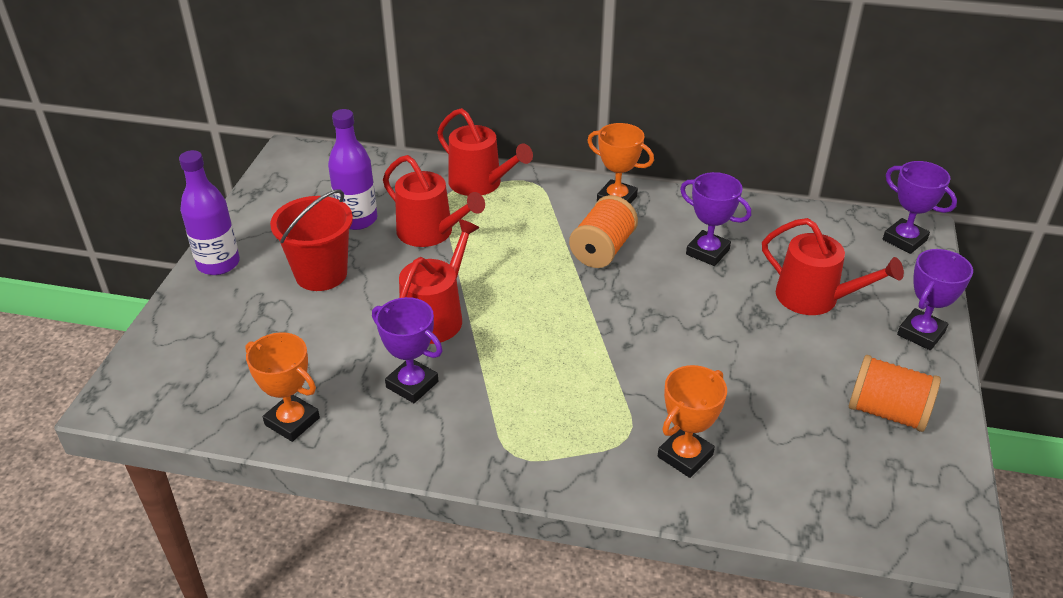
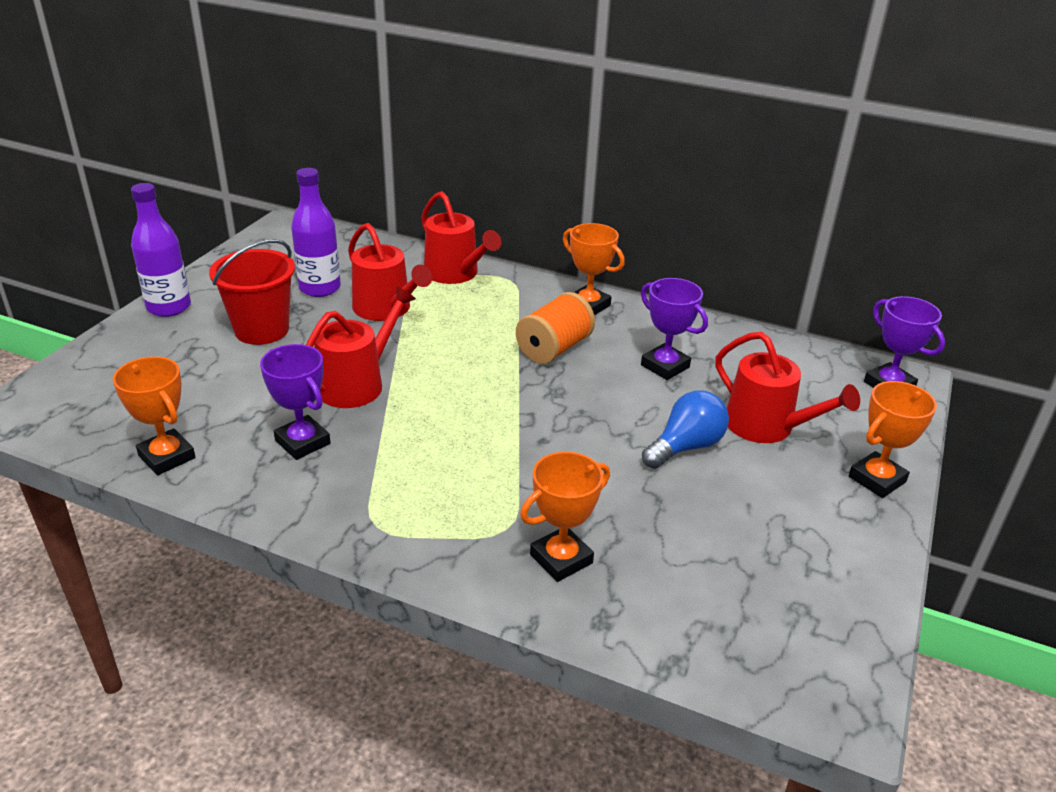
camera: 10 degrees right, 5 degrees down
orange spool [849,355,941,432] -> none
purple trophy [897,249,973,350] -> orange trophy [849,381,937,498]
none -> blue light bulb [642,390,729,469]

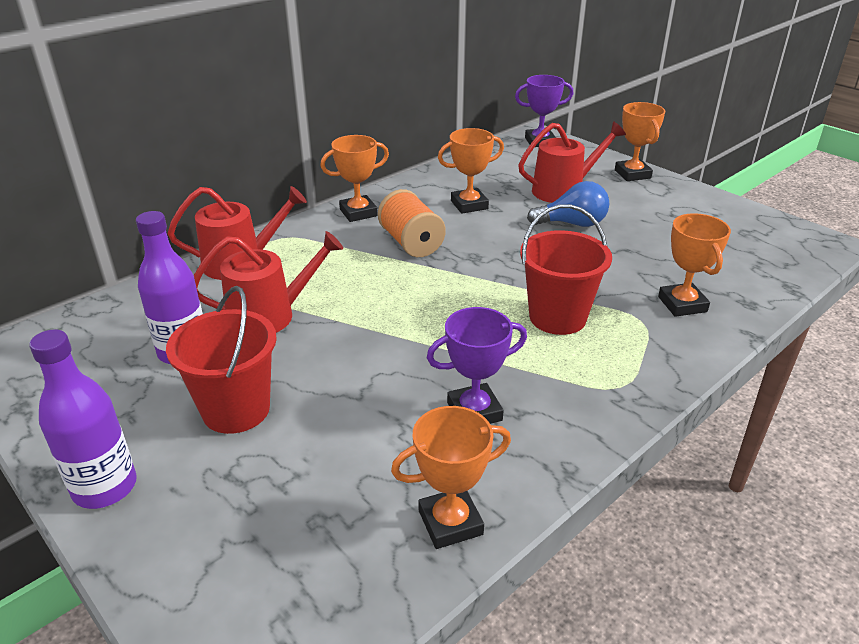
camera: 65 degrees left, 0 degrees up
red watering can [306,286,416,408] -> none
purple trophy [641,278,708,380] -> orange trophy [438,128,504,214]
blue light bulb [642,390,729,469] -> blue light bulb turned 105 degrees clockwise [527,181,609,227]
none -> red bucket [520,204,612,335]

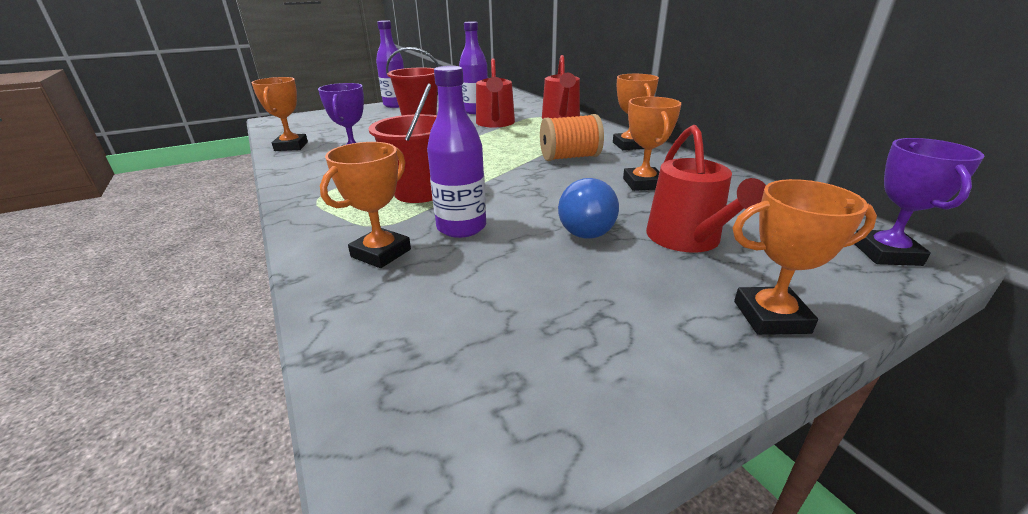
camera: 105 degrees right, 5 degrees down
orange trophy [658,213,731,317] -> orange trophy turned 60 degrees counterclockwise [320,142,411,268]
none -> purple bottle [427,66,486,238]

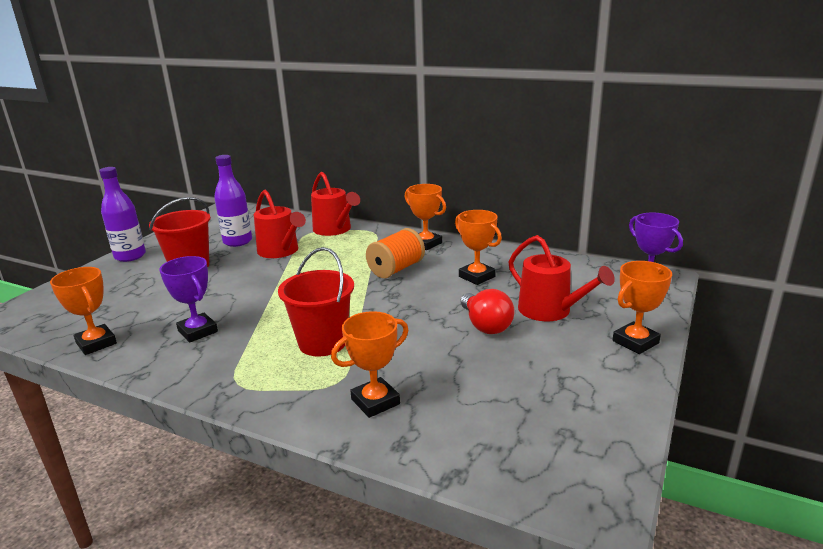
camera: 35 degrees left, 5 degrees down
orange trophy [320,142,411,268] -> orange trophy turned 60 degrees clockwise [331,311,408,418]
purple bottle [427,66,486,238] -> none
blue light bulb [558,178,619,239] -> red light bulb [460,289,514,334]

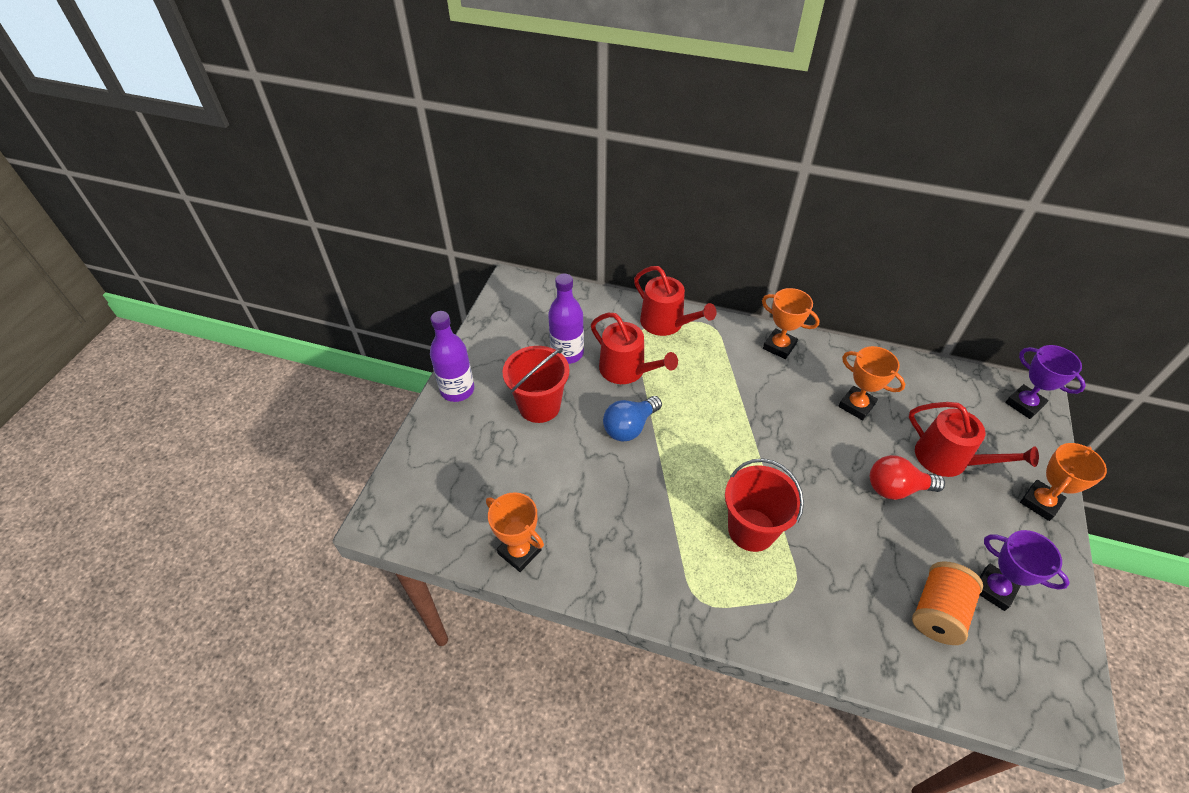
camera: 10 degrees left, 25 degrees up
purple trophy [160,256,218,343] -> purple trophy moved to [980,530,1070,611]
orange trophy [331,311,408,418] -> none
orange spool [366,228,425,278] -> orange spool moved to [912,561,983,645]
red light bulb [460,289,514,334] -> red light bulb turned 120 degrees clockwise [870,455,945,500]
none -> blue light bulb [603,396,662,442]

